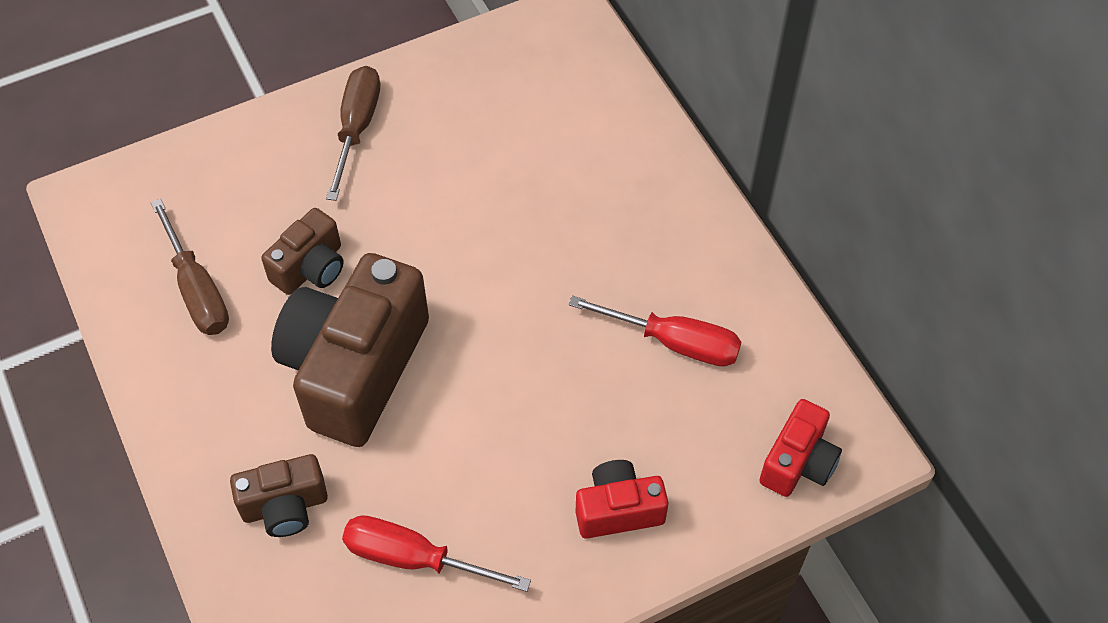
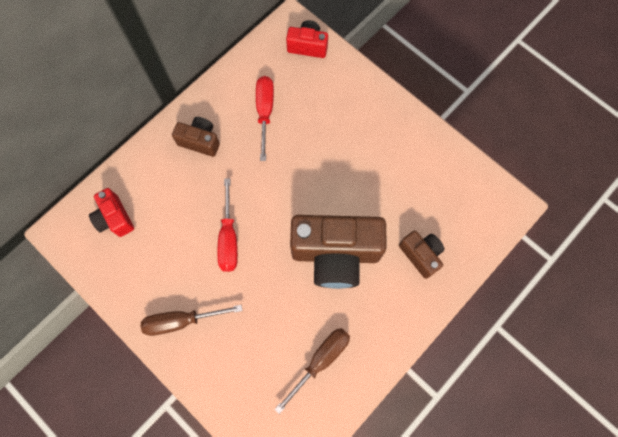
camera: 110 degrees left, 15 degrees up
brown camera [261,208,344,295] -> brown camera moved to [172,117,220,157]
red screwdriver [342,515,531,592] -> red screwdriver moved to [217,178,238,272]
red camera [576,460,668,538] -> red camera moved to [89,188,134,237]

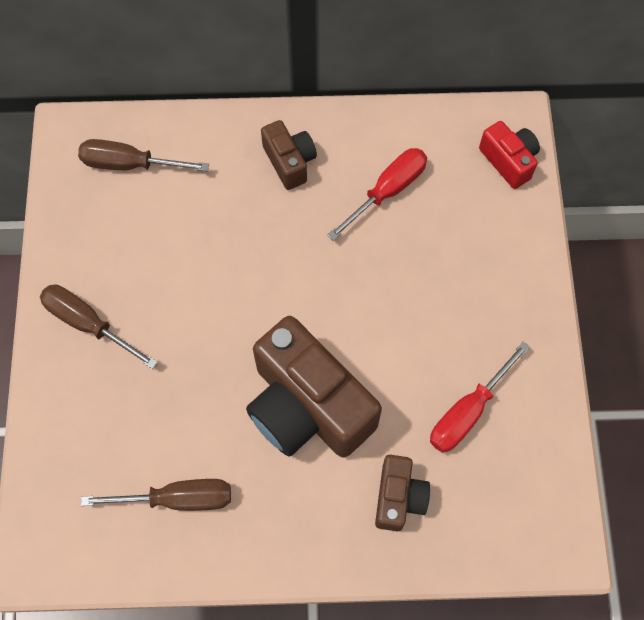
camera: 45 degrees right, 5 degrees down
red camera [89,188,134,237] -> brown screwdriver [78,139,209,171]
red screwdriver [217,178,238,272] -> red screwdriver moved to [430,341,530,453]

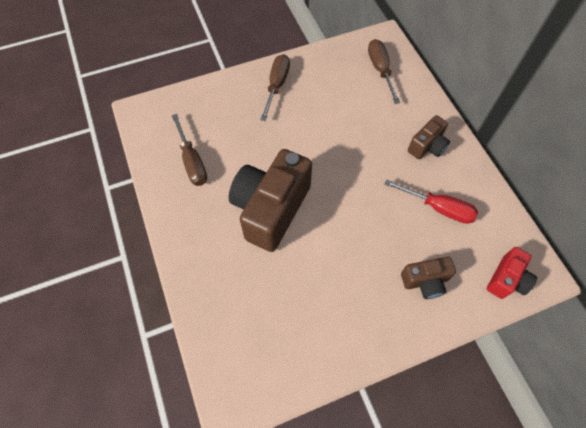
camera: 70 degrees right, 5 degrees down
brown camera [375,455,430,532] -> brown camera moved to [401,257,456,299]
red screwdriver [430,341,530,453] -> none

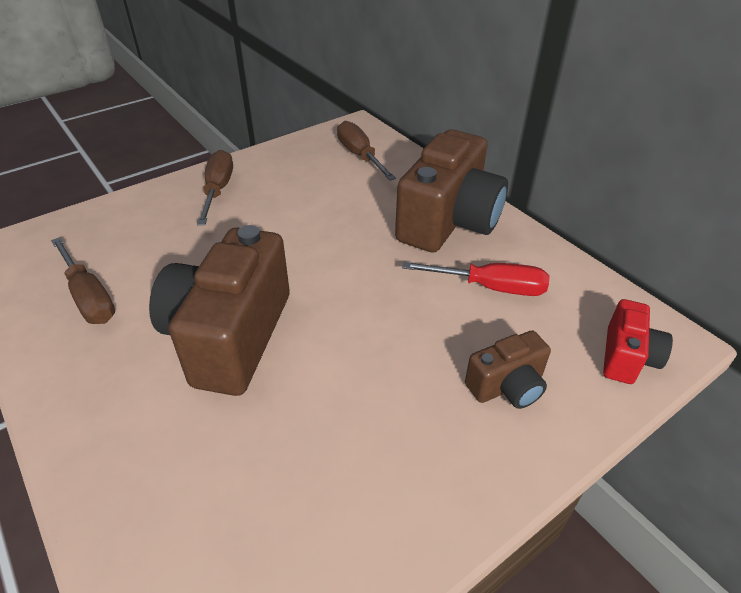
camera: 15 degrees left, 20 degrees down
brown camera [408,115,450,159] -> brown camera [395,129,508,253], size x2.00

